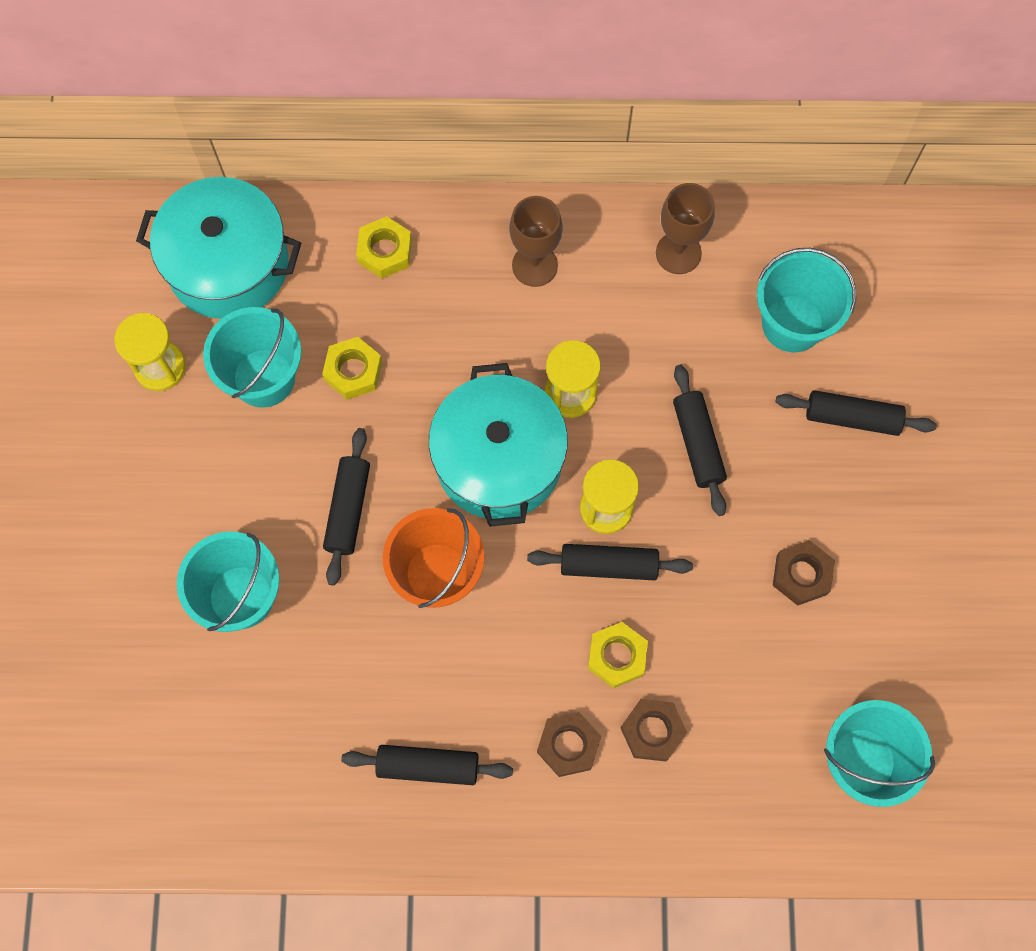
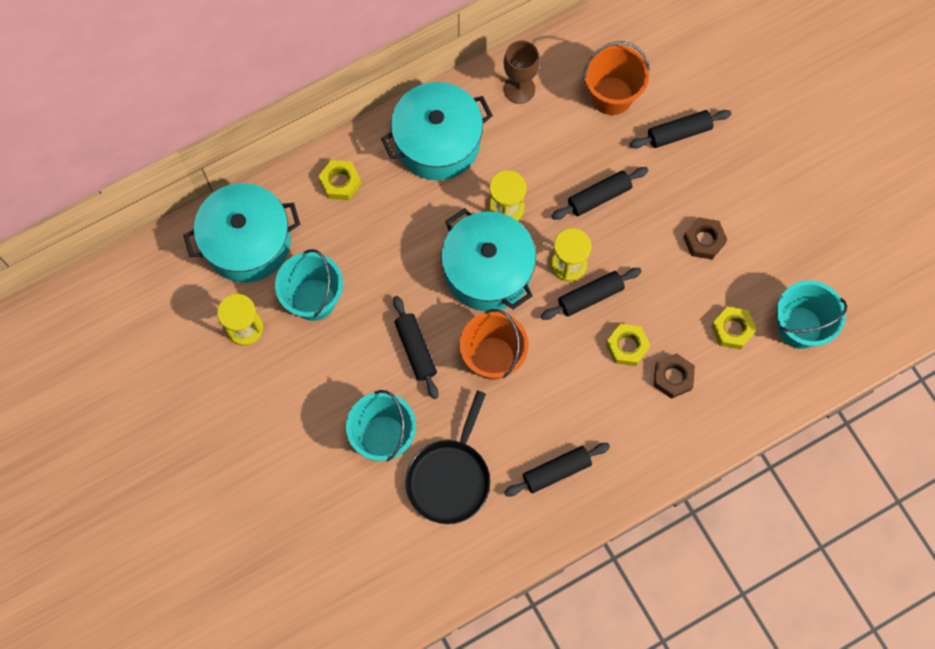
camera: 30 degrees left, 0 degrees up
yellow nut [322,337,382,400] -> yellow nut moved to [711,307,757,350]
brown goblet [509,196,563,287] -> turquoise pot [381,82,493,180]
brown nut [537,712,601,777] -> none
black rolling pin [673,365,727,516] -> black rolling pin turned 75 degrees counterclockwise [551,167,648,220]
turquoise bucket [757,248,856,352] -> orange bucket [583,42,650,115]
none -> black pan [405,390,490,524]

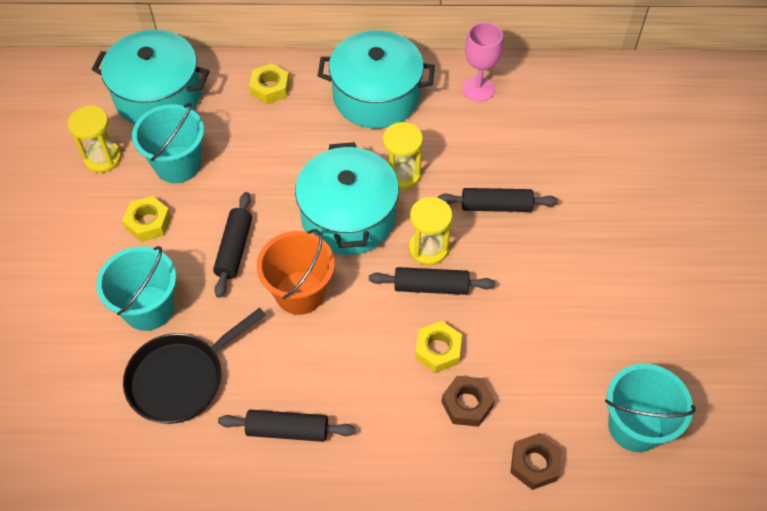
camera: 30 degrees right, 15 degrees down
brown goblet [503,40,540,104] -> pink goblet [462,22,503,102]
orange bucket [583,42,650,115] -> none
black rolling pin [629,110,731,148] -> none
brown nut [683,217,727,260] -> brown nut moved to [510,433,562,490]
yellow nut [711,307,757,350] -> yellow nut moved to [122,196,171,242]

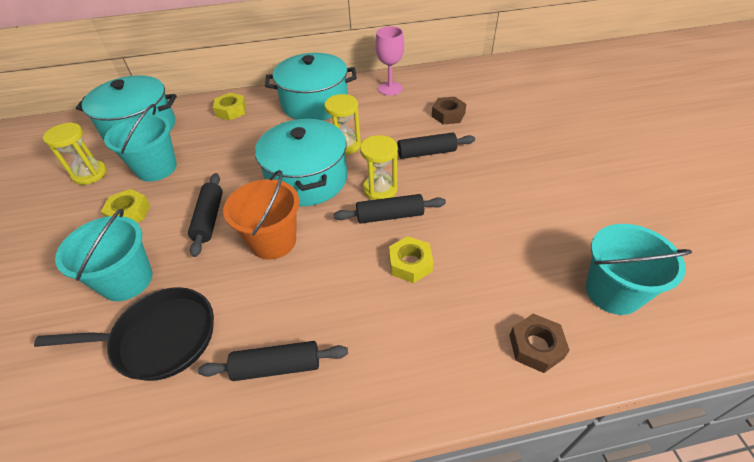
camera: 10 degrees left, 10 degrees down
black pan [123,308,266,424] -> black pan turned 135 degrees counterclockwise [34,287,214,381]
brown nut [442,376,495,427] -> brown nut moved to [432,97,466,124]

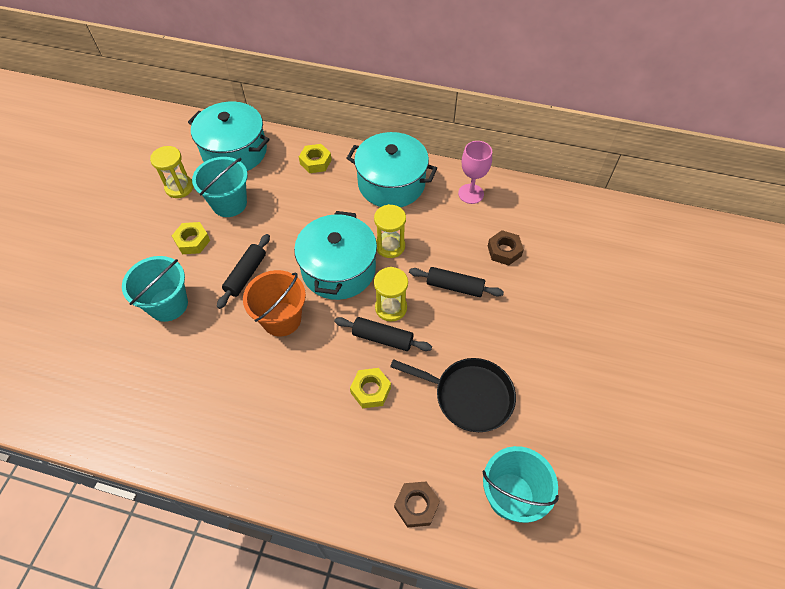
camera: 25 degrees right, 10 degrees up
black pan [34,287,214,381] -> black pan moved to [390,358,516,432]
black rolling pin [198,341,348,381] -> none

